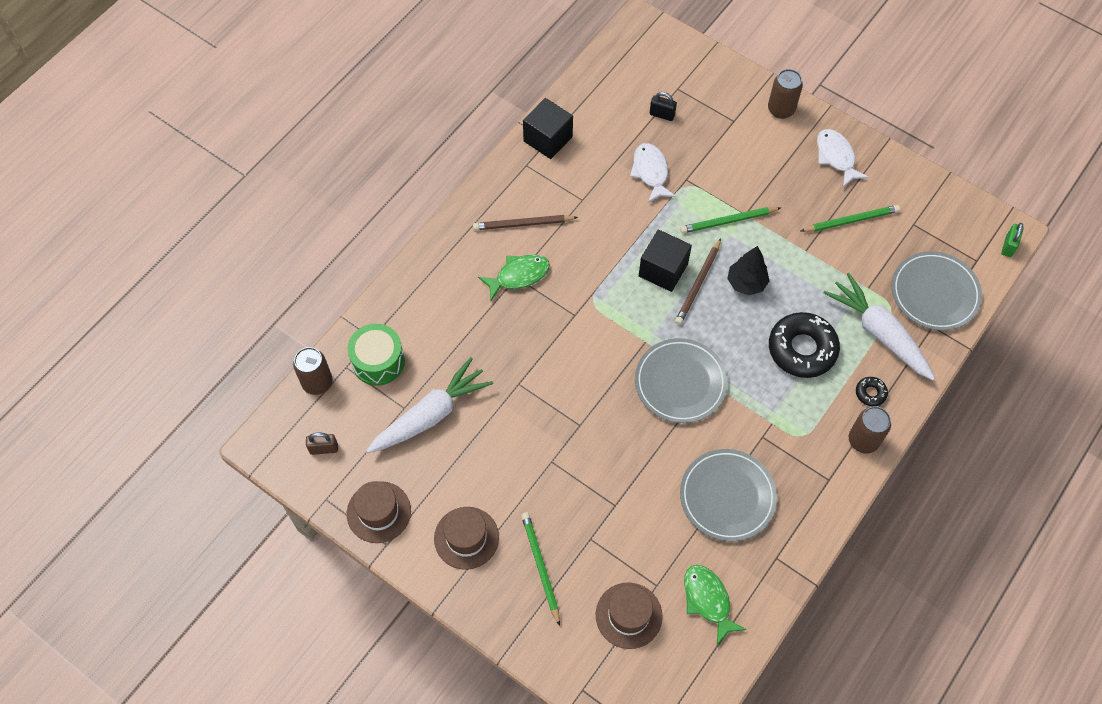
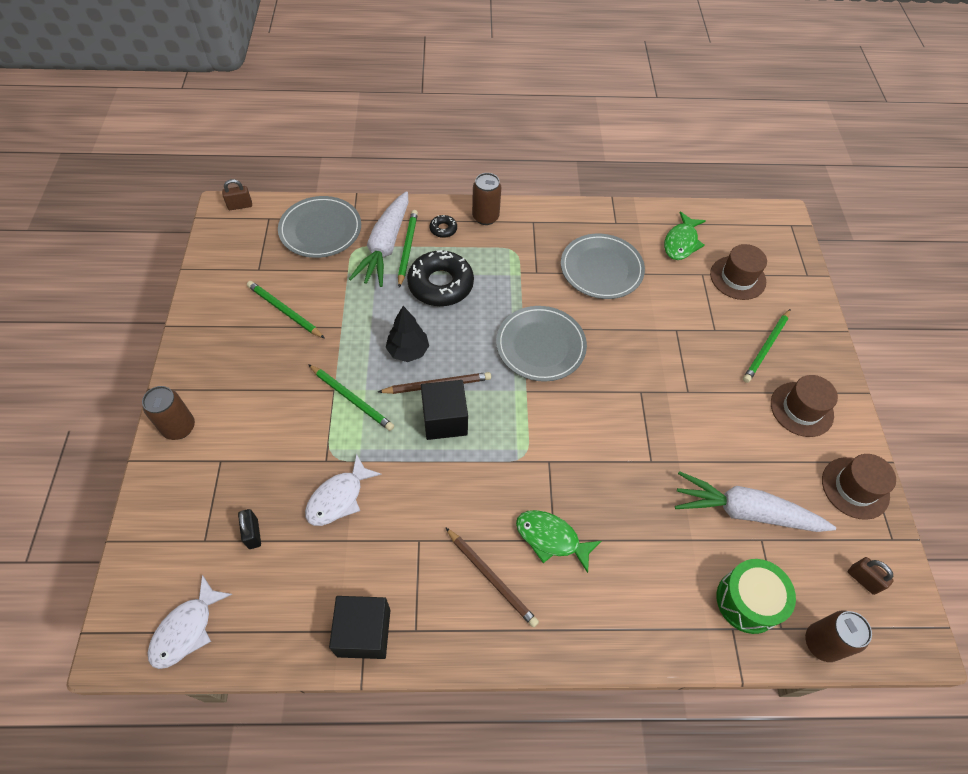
camera: 130 degrees left, 5 degrees down
white fish [817,129,869,187] -> white fish moved to [147,575,232,669]
green padlock [1001,223,1024,257] -> brown padlock [222,179,252,210]
none -> green pencil [398,210,418,288]

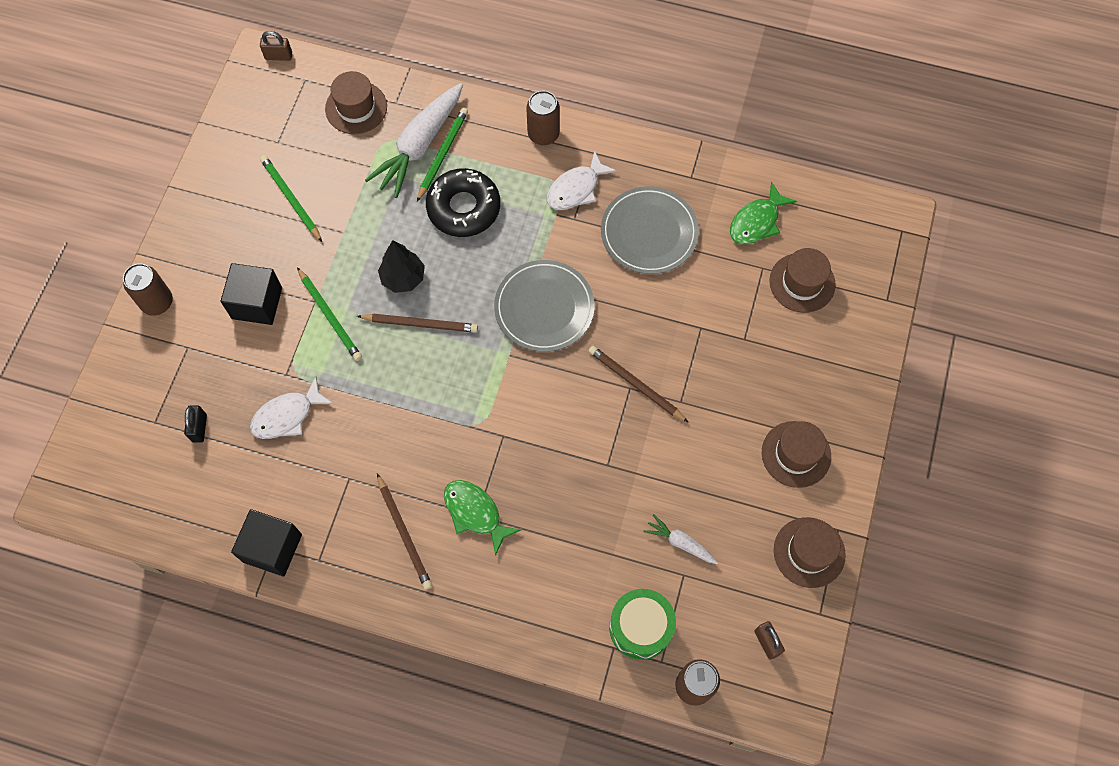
camera: 20 degrees right, 10 degrees up
white fish [147,575,232,669] -> white fish moved to [547,151,617,210]
grey plate [278,196,361,258] -> brown hat [325,71,387,134]
black cube [421,380,468,440] -> black cube moved to [221,263,282,325]
black donut [429,215,457,238] -> none
white carrot [675,471,836,532] -> white carrot [644,514,718,564], size x0.49
green pencil [743,309,790,383] -> none
none -> brown pencil [589,346,689,423]

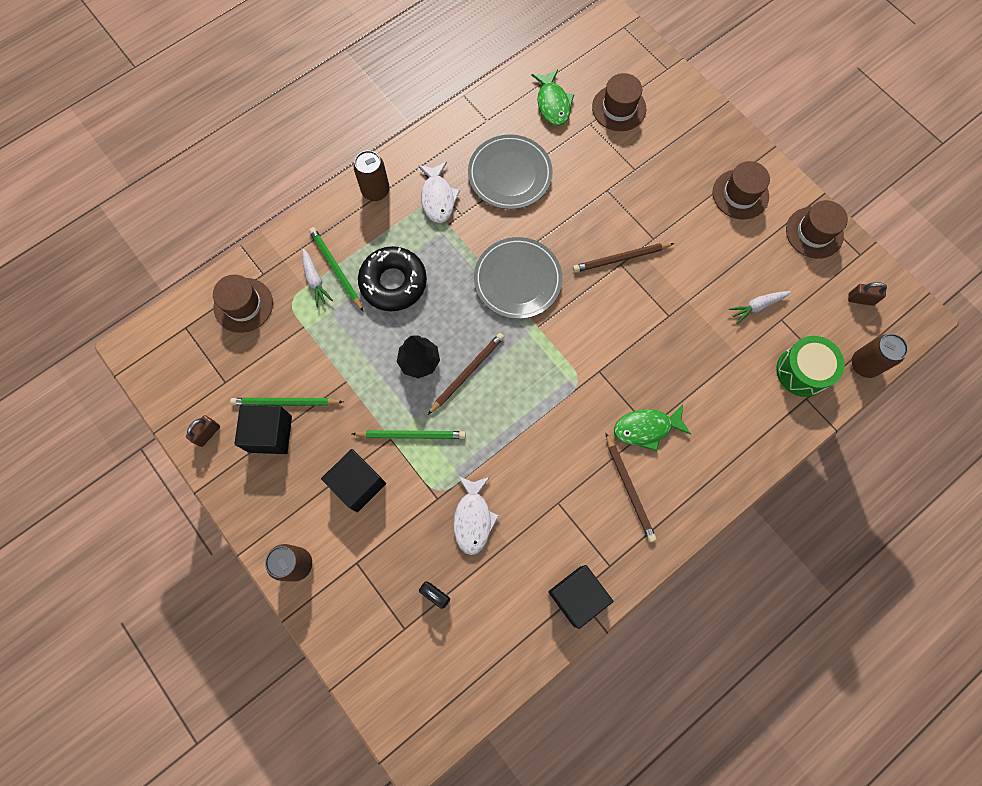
camera: 55 degrees left, 5 degrees up
brown padlock [260,31,292,61] -> brown padlock moved to [186,415,220,447]
white carrot [365,83,463,198] -> white carrot [302,249,333,307], size x0.49
brown pencil [377,474,432,590] -> brown pencil turned 60 degrees clockwise [606,433,656,542]
none -> black cube [234,404,292,454]

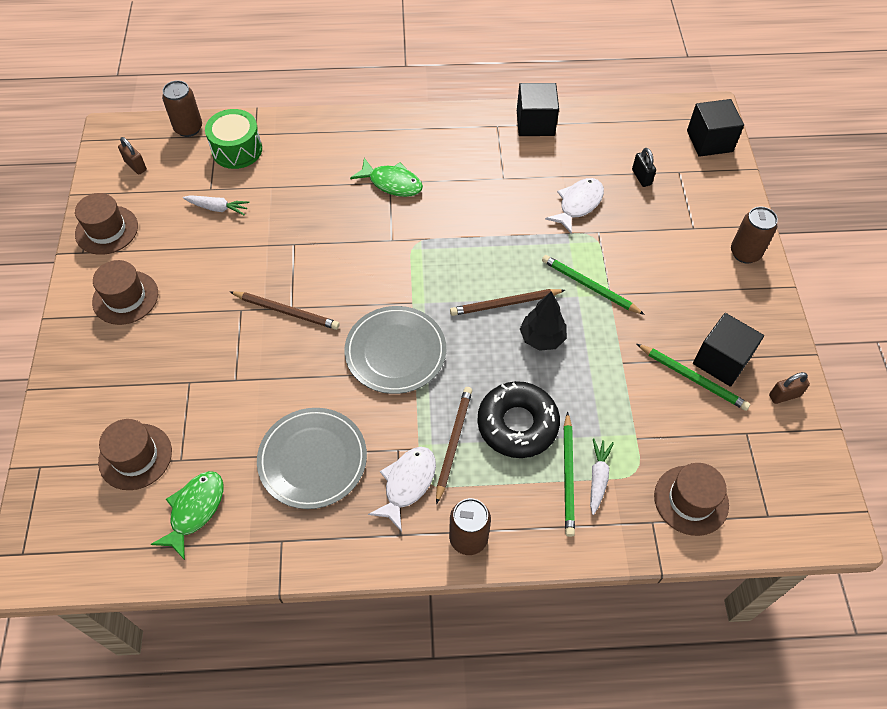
camera: 145 degrees left, 15 degrees down
black cube [321,449,386,513] -> black cube moved to [687,99,744,157]
brown pencil [606,433,656,542] -> brown pencil moved to [436,387,472,505]

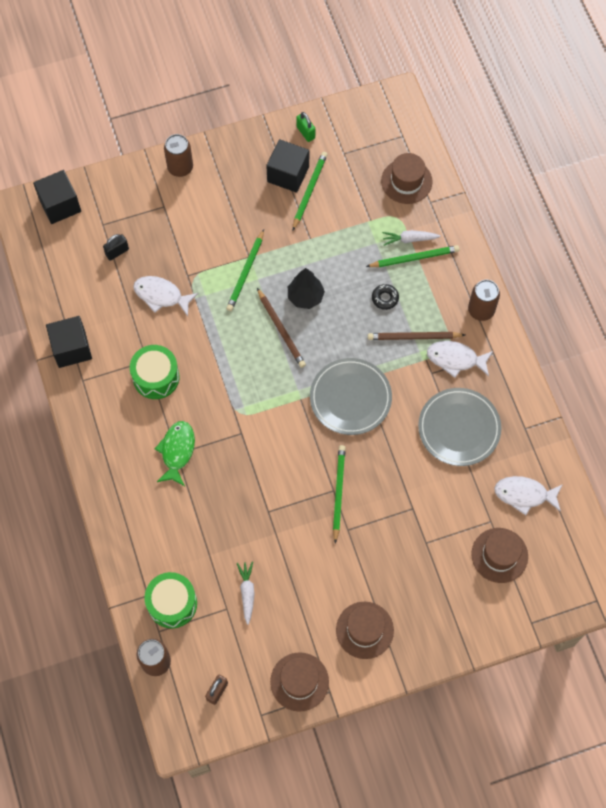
camera: 105 degrees left, 10 degrees up
green fish [151,471,223,560] -> white fish [494,476,563,515]
brown pencil [230,291,340,330] -> green pencil [333,445,346,544]
black donut [477,381,560,458] -> black donut [372,284,399,310], size x0.44
brown padlock [769,372,810,404] -> green padlock [296,112,315,142]
none -> green drum [130,345,180,399]

